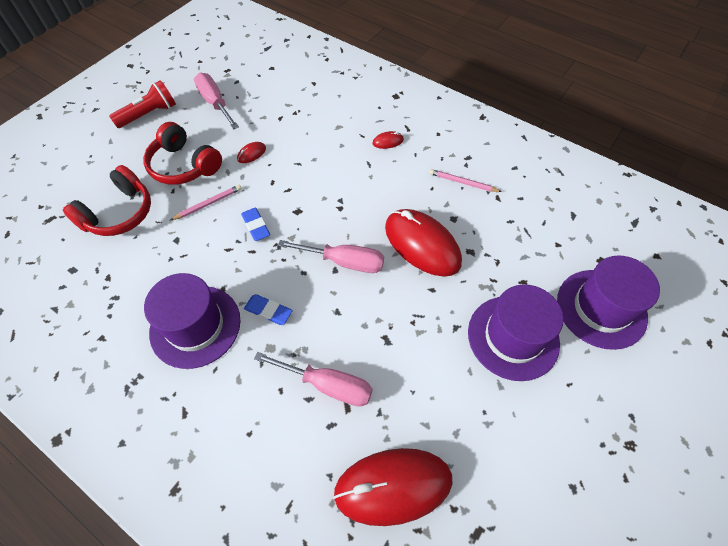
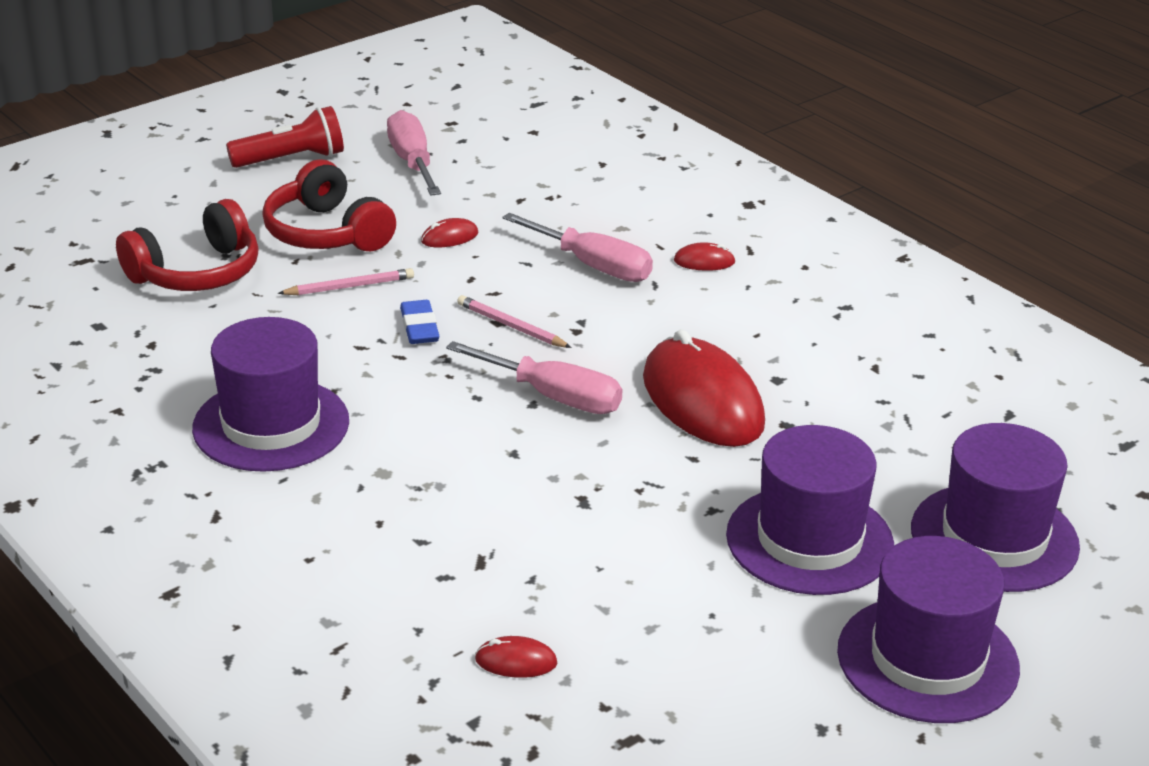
camera: 15 degrees right, 25 degrees down
blue eraser [244,294,293,325] -> none
pink screwdriver [254,352,372,407] -> pink screwdriver moved to [502,213,653,282]
red mouse [333,448,452,526] -> red mouse [475,636,557,678], size x0.40
pink pencil [429,169,502,192] -> pink pencil moved to [457,295,572,348]
none -> purple hat [837,536,1020,723]

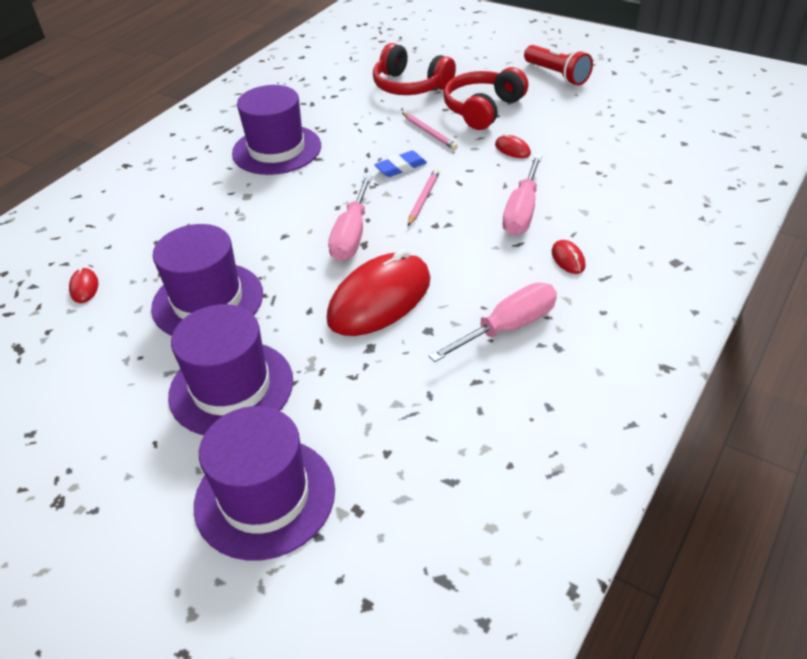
camera: 75 degrees right, 10 degrees up
pink screwdriver [387,110,441,196] -> pink screwdriver moved to [429,283,557,362]
purple hat [837,536,1020,723] -> purple hat moved to [151,224,263,336]

